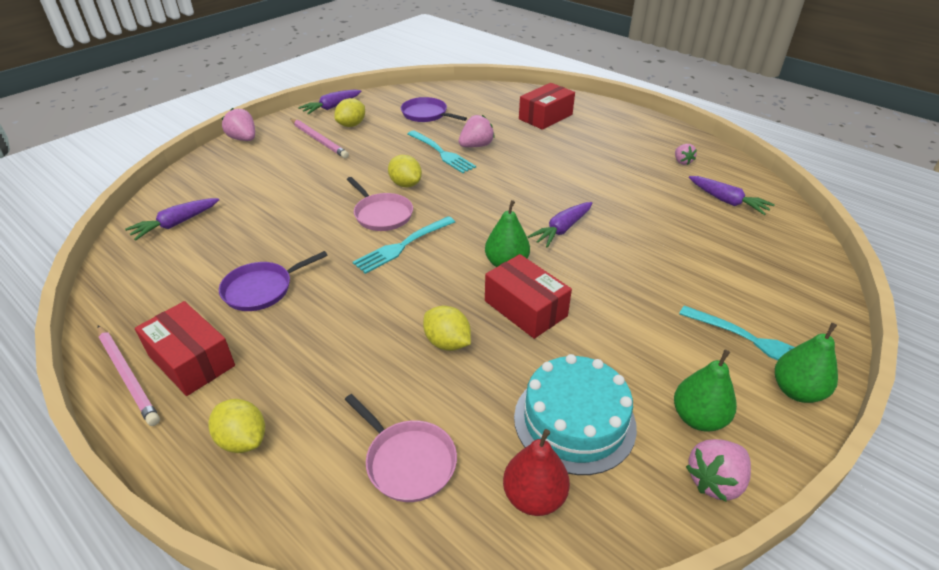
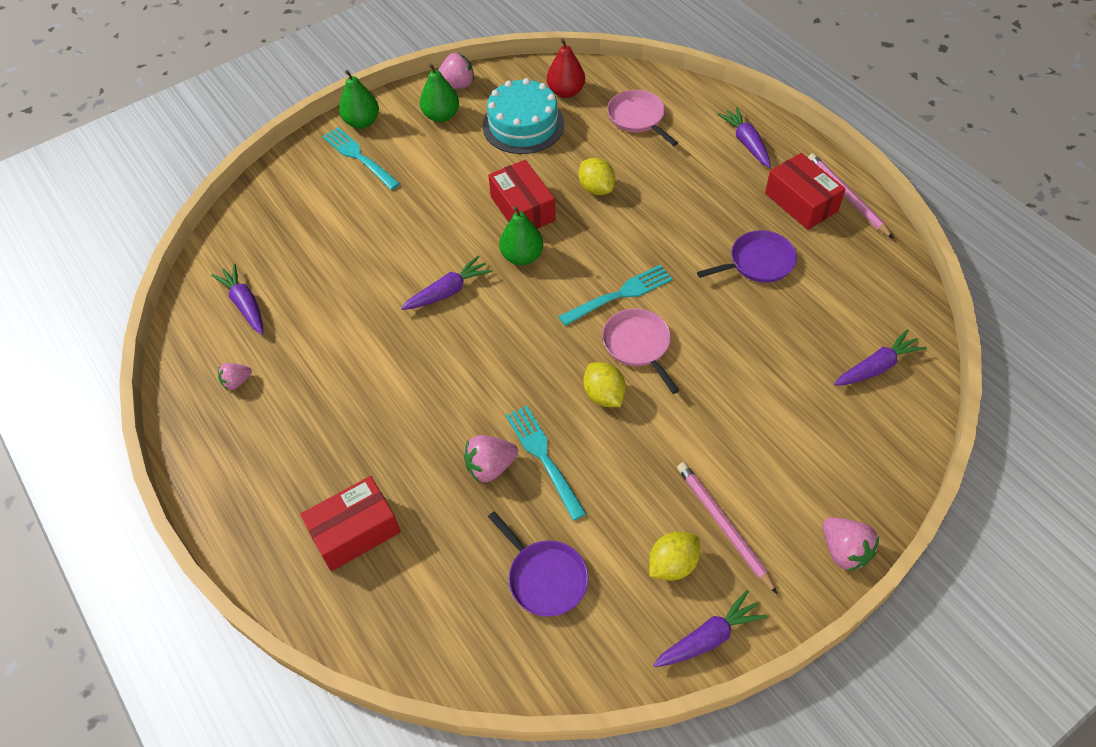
camera: 165 degrees left, 15 degrees up
yellow lemon [208,399,265,453] -> purple carrot [717,107,771,168]
pink strawberry [675,144,697,165] -> pink strawberry turned 120 degrees counterclockwise [218,363,252,390]

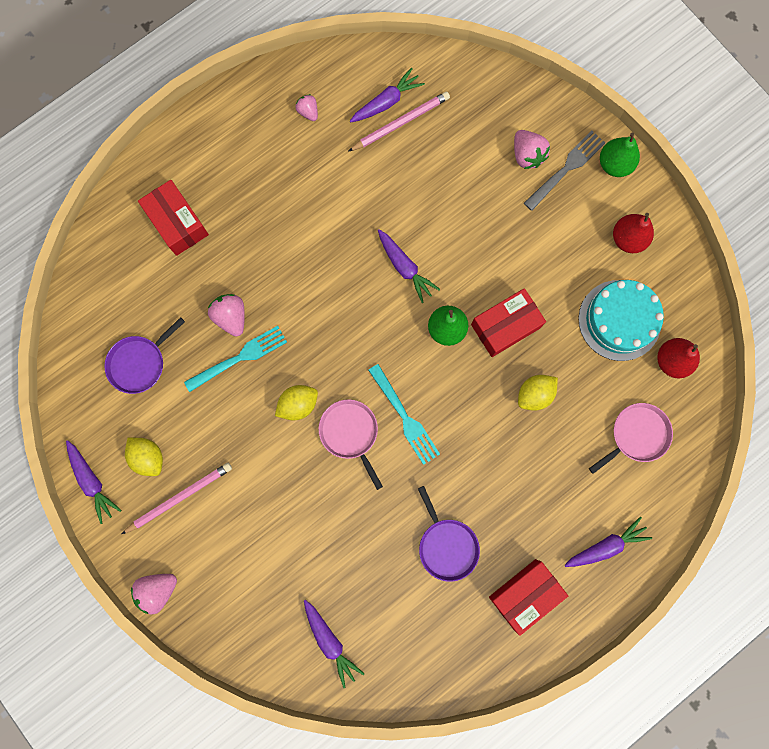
camera: 85 degrees right, 25 degrees up
turquoise fork [322,127,400,190] -> grey fork [524,131,605,211]
green pear [420,63,459,122] -> red pear [613,213,654,253]
pink strawberry [438,53,474,89] -> pink strawberry moved to [514,130,550,169]
pink pan [602,309,679,394] -> pink pan turned 90 degrees counterclockwise [319,399,383,490]
pink pencil [808,153,894,239] -> pink pencil moved to [348,91,450,152]

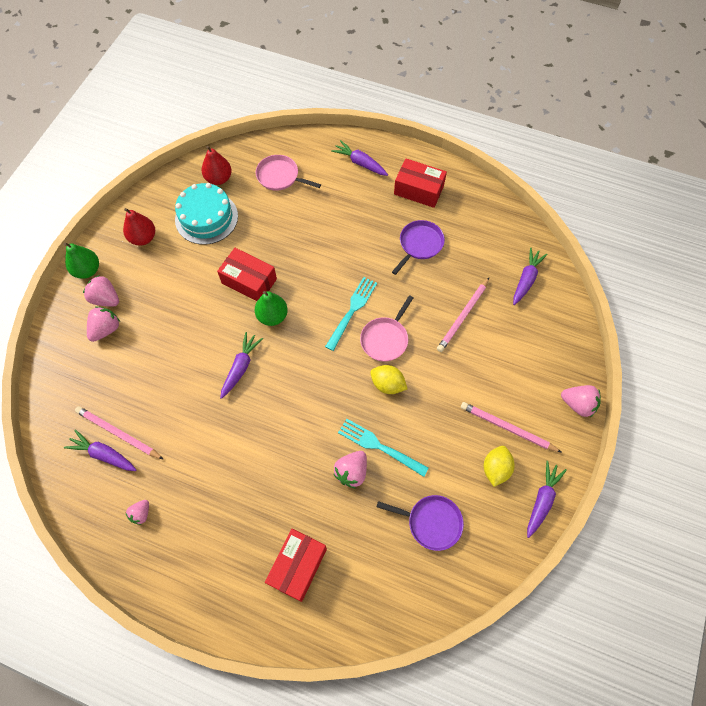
camera: 120 degrees left, 15 degrees down
yellow lemon [518,375,558,411] -> none
grey fork [524,131,605,211] -> pink strawberry [83,275,119,307]
none -> pink pencil [437,278,489,352]

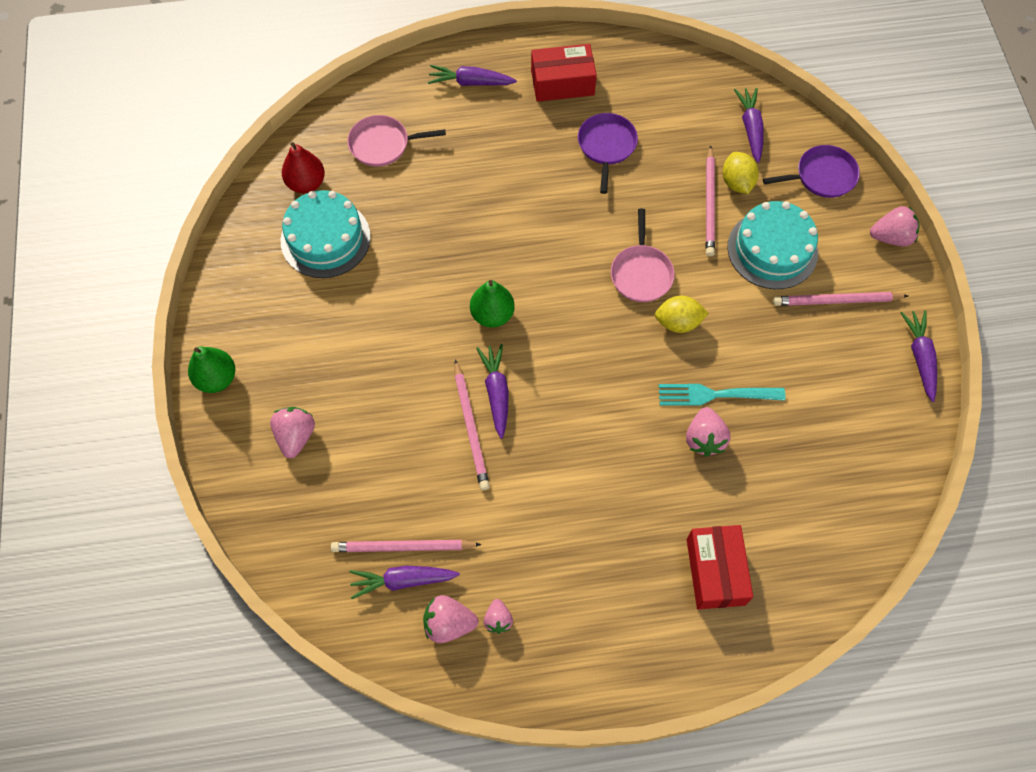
camera: 30 degrees left, 0 degrees up
pink strawberry [83,275,119,307] -> pink strawberry moved to [423,595,478,643]
red pear [123,208,155,246] -> none
red box [217,248,277,301] -> none
turquoise fork [325,277,377,351] -> none
purple pan [377,495,464,551] -> purple pan moved to [763,145,860,198]
yellow lemon [484,446,515,487] -> yellow lemon moved to [723,152,759,194]
none -> pink pencil [454,359,490,490]
none -> turquoise cake [727,201,818,289]

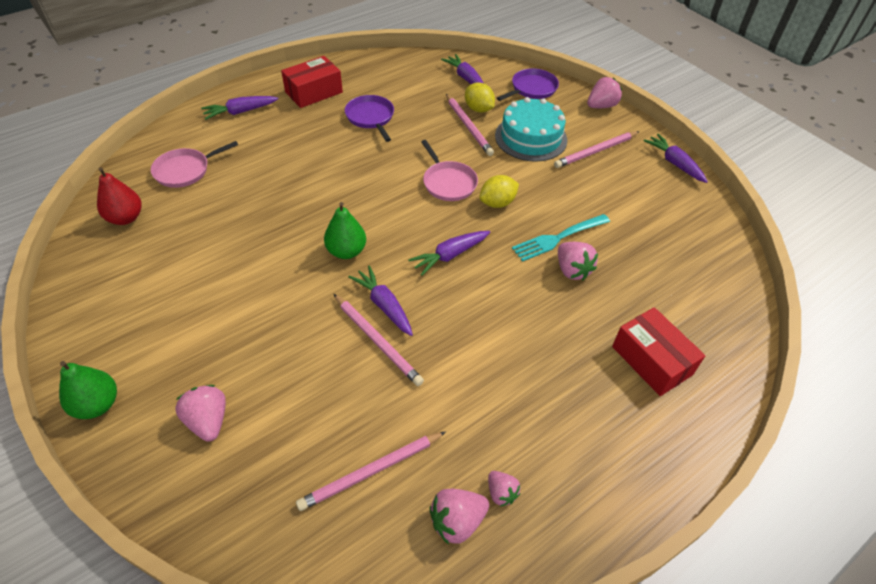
camera: 30 degrees left, 15 degrees down
turquoise cake [281,190,371,278] -> none
purple carrot [350,566,460,599] -> purple carrot moved to [408,231,490,276]

